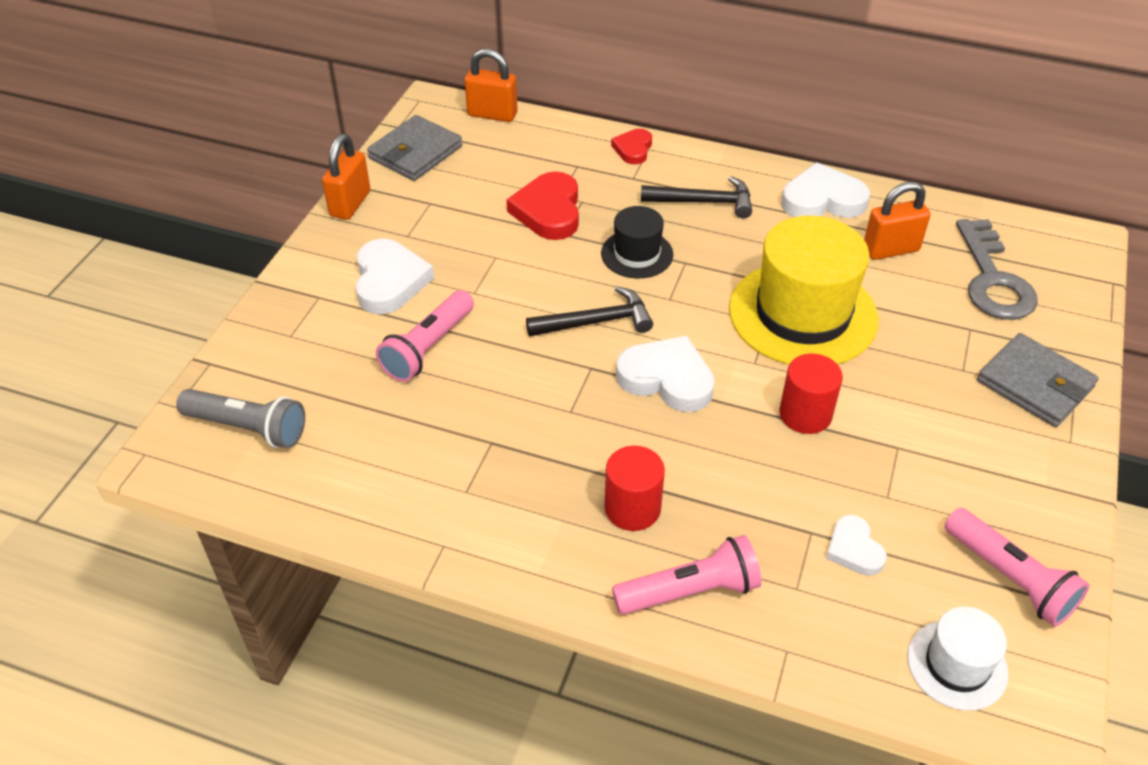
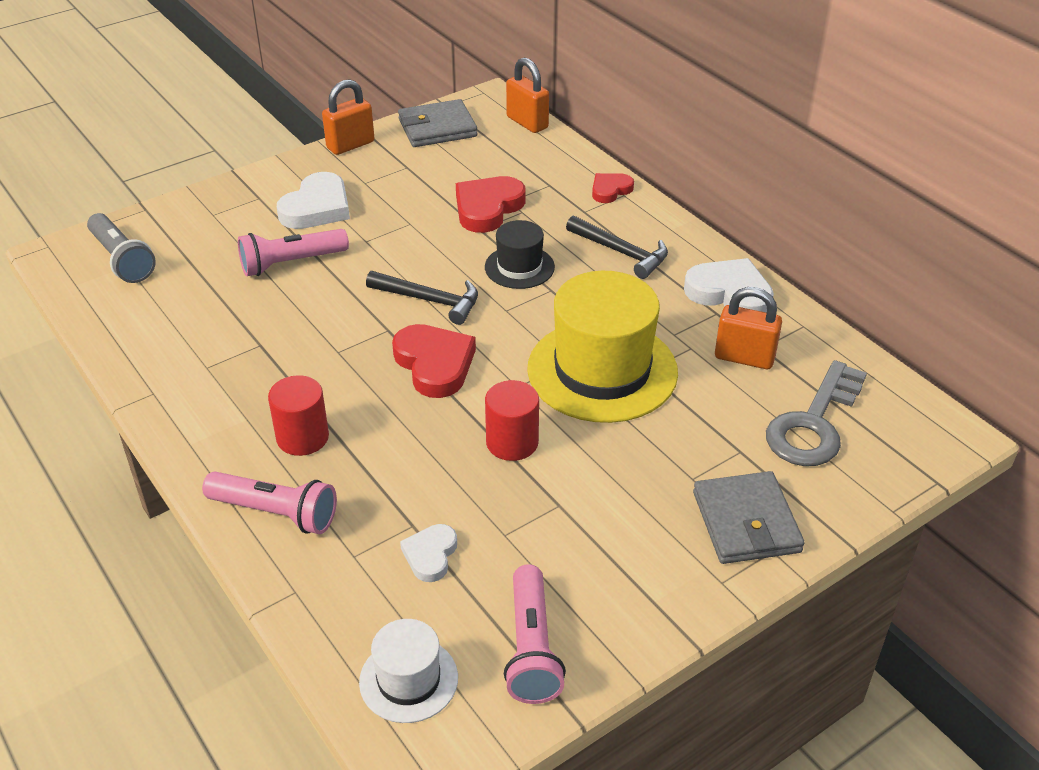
camera: 35 degrees right, 5 degrees down
white heart [616,336,715,412] -> red heart [392,324,476,398]

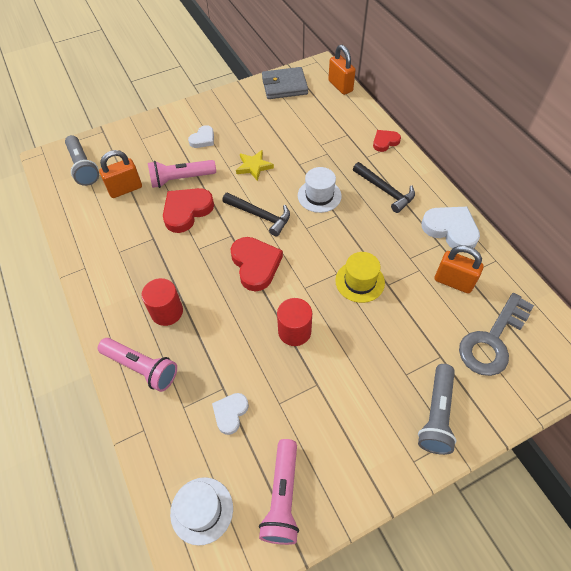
camera: 10 degrees right, 15 degrees up
white heart [277,172,350,229] -> white heart [188,125,214,148], size x0.58
orange padlock [322,79,374,155] -> orange padlock moved to [99,150,142,198]
red heart [456,176,525,233] -> red heart moved to [163,188,214,233]
black hat [485,220,555,289] -> white hat [298,167,342,213]
yellow hat [527,271,678,423] -> yellow hat [335,252,385,303], size x0.51
grey wallet [693,471,805,564] -> grey flashlight [418,364,457,455]
none -> yellow star [236,150,274,181]

